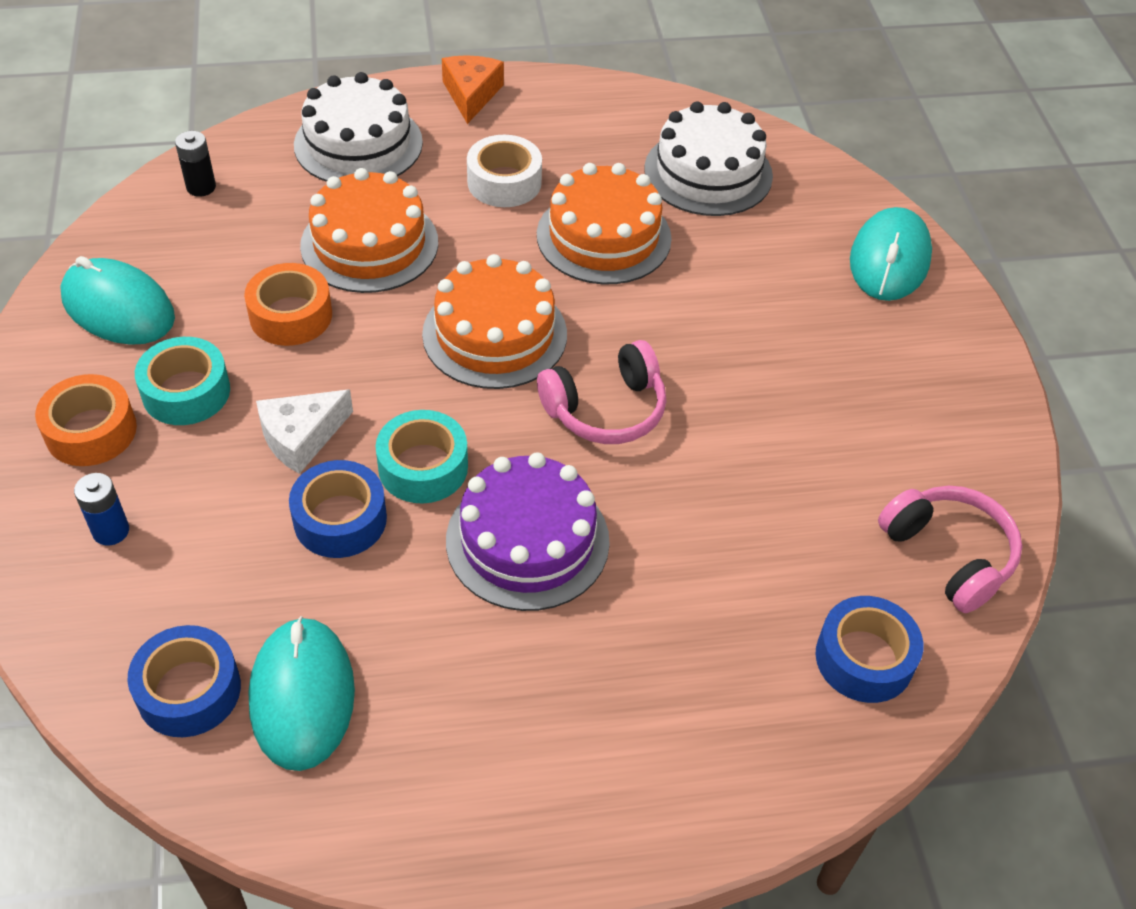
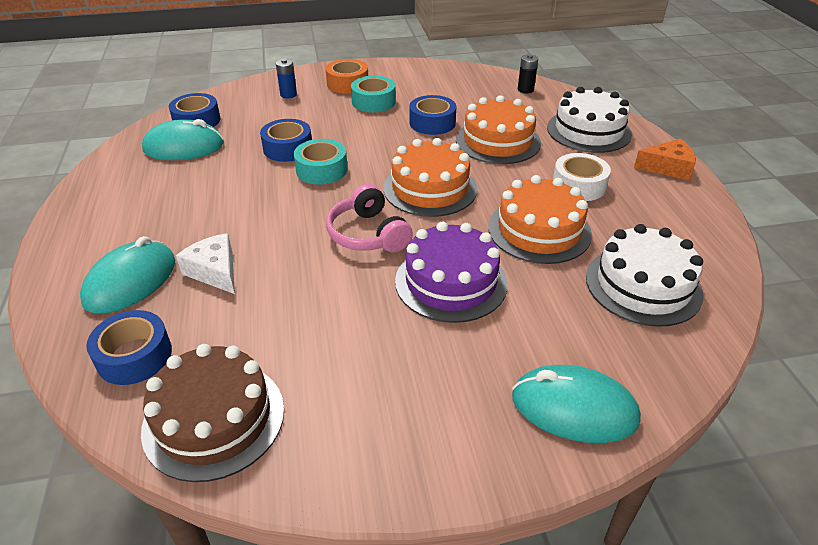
camera: 90 degrees right, 10 degrees down
turquoise mouse [60,256,175,345] -> turquoise mouse moved to [80,236,176,314]
orange tape [244,263,332,346] -> blue tape [410,95,456,135]
white cheese [256,389,353,474] -> white cheese moved to [176,233,235,294]
purple cake [446,452,610,611] -> purple cake moved to [395,221,508,323]
pink headphones [878,486,1022,613] -> brown cake [141,344,284,482]

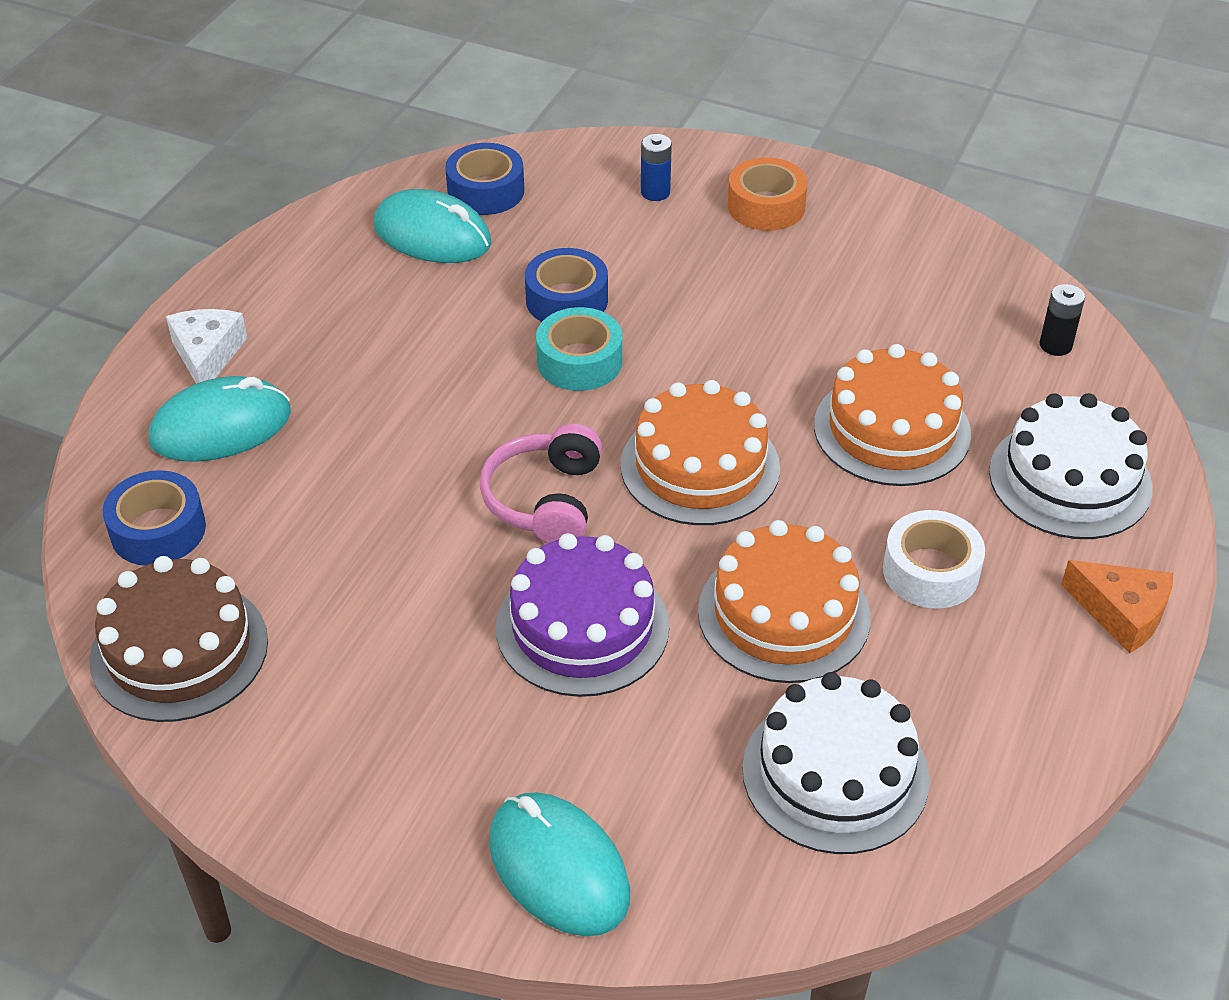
camera: 35 degrees right, 5 degrees up
white cheese [176,233,235,294] -> white cheese moved to [166,309,247,384]
turquoise tape [351,76,396,112] -> none
blue tape [410,95,456,135] -> none

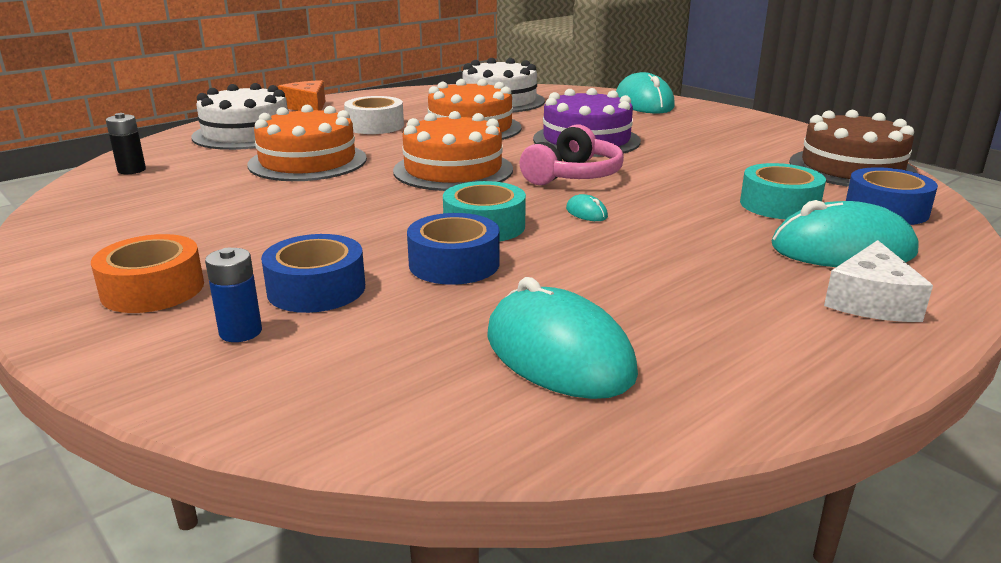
camera: 155 degrees left, 20 degrees down
blue tape [445,143,524,215] -> blue tape moved to [261,234,365,313]
none -> turquoise mouse [566,194,608,221]
none -> turquoise tape [740,163,826,219]

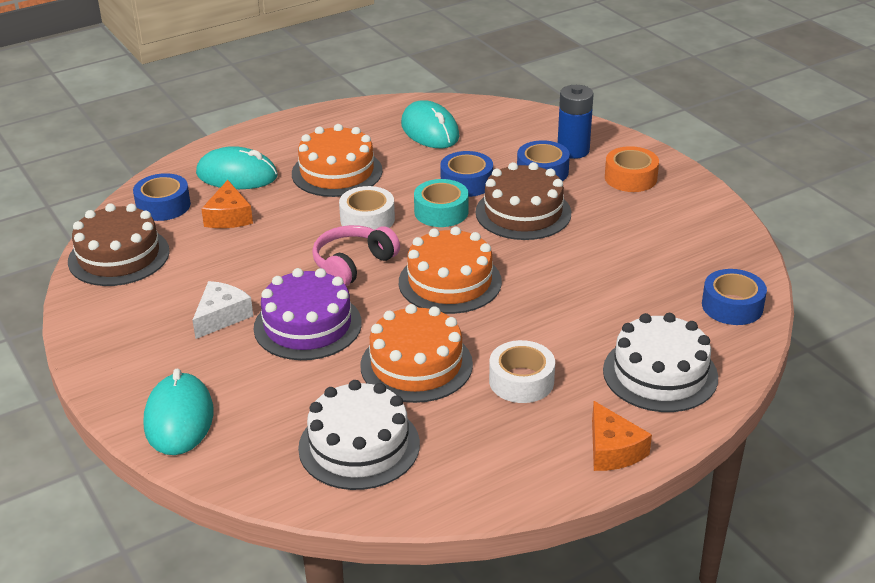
camera: 170 degrees left, 10 degrees up
black battery [106,113,146,174] -> blue tape [702,269,767,325]
blue battery [205,248,262,342] -> blue battery [558,85,594,159], size x1.66
orange cake [247,105,367,181] -> orange cake moved to [292,124,382,197]
turquoise mouse [566,194,608,221] -> white tape [339,186,395,230]
turquoise tape [740,163,826,219] -> orange cheese [201,180,253,228]
white cheese [824,240,933,322] -> white cheese moved to [193,281,253,339]
none -> brown cake [476,162,571,240]

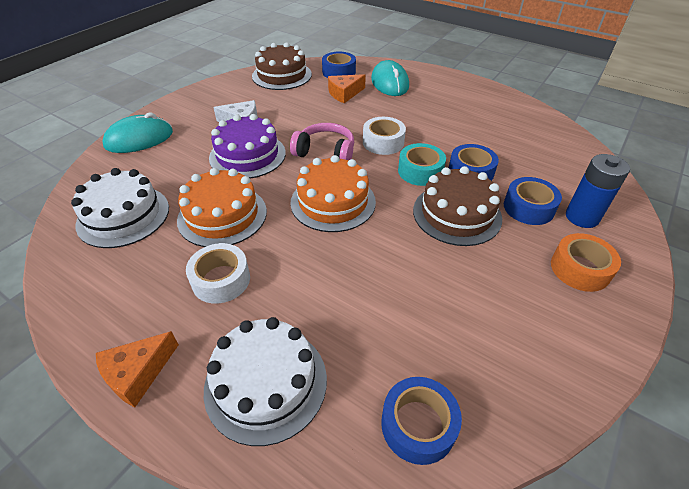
camera: 65 degrees right, 10 degrees up
orange cake [292,124,382,197] -> none
turquoise mouse [401,100,460,148] -> none

